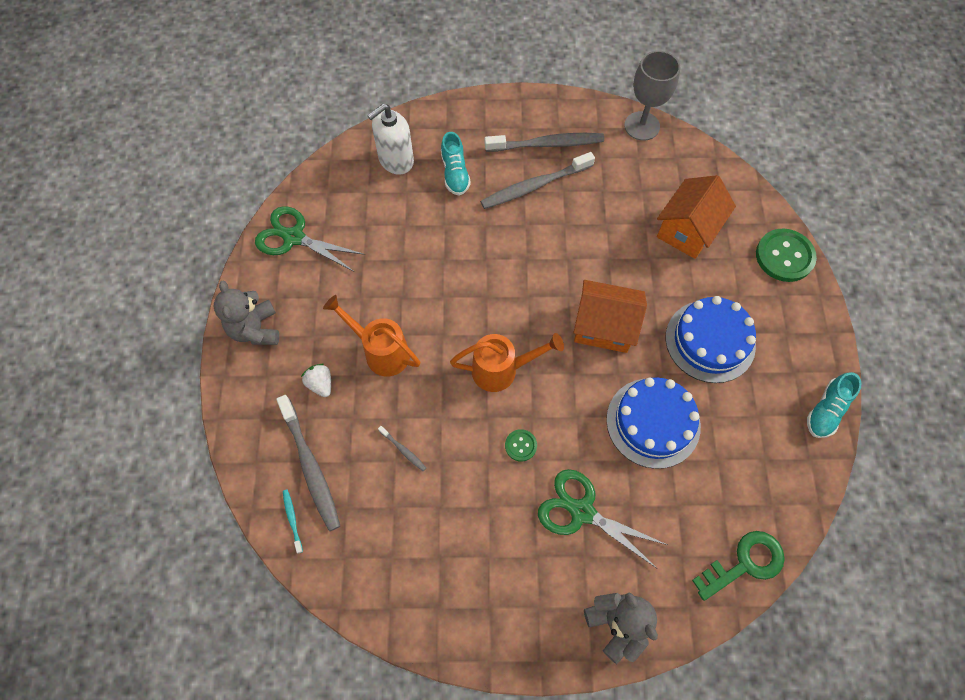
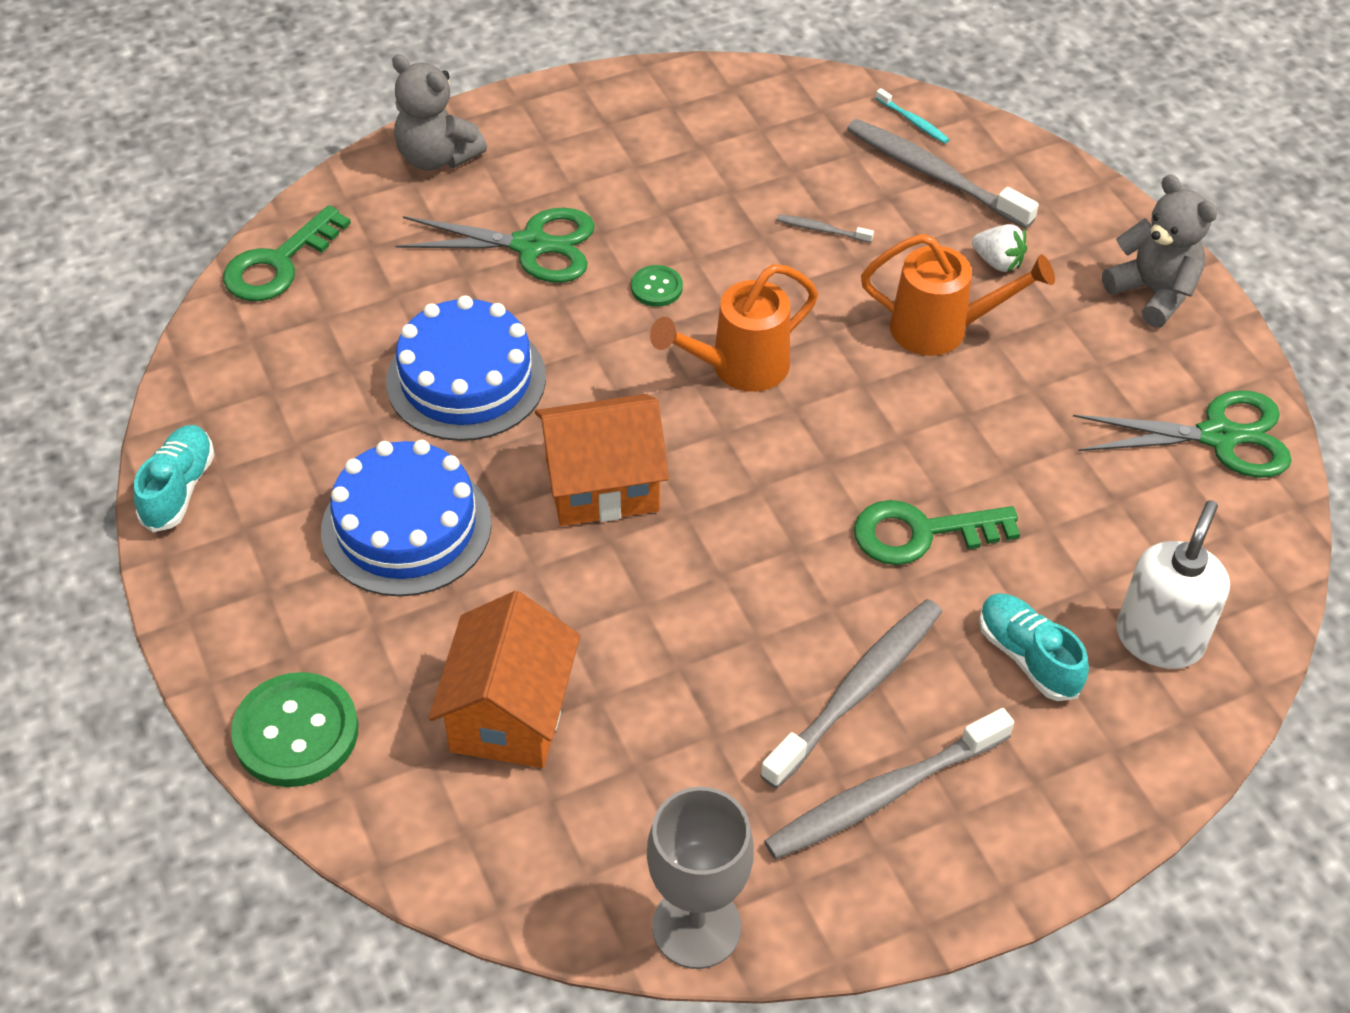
camera: 155 degrees right, 15 degrees down
none -> green key [854,500,1020,565]

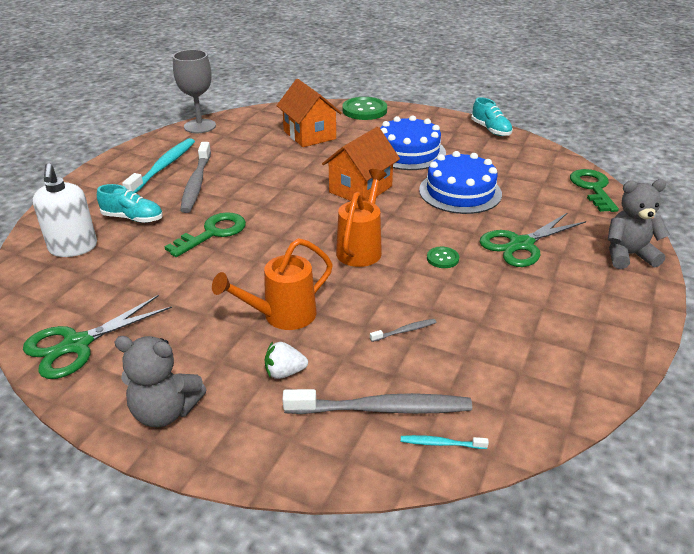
camera: 140 degrees right, 15 degrees down
grey toothbrush [764,708,1014,859] -> turquoise toothbrush [122,138,195,193]

